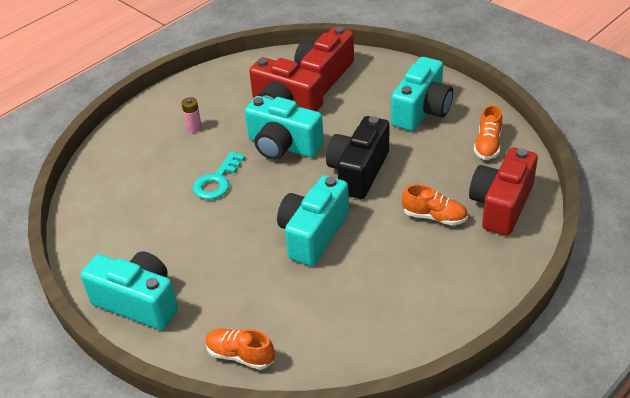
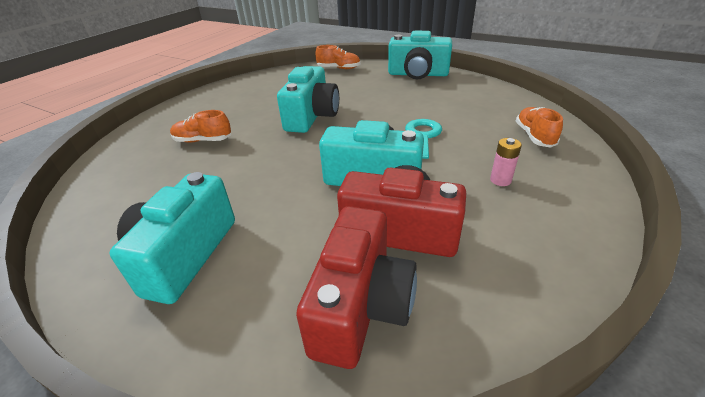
camera: 165 degrees right, 5 degrees down
black camera [326,116,389,199] -> none
red camera [469,147,538,236] -> none
orange shoe [474,105,502,160] -> orange shoe moved to [516,107,563,148]

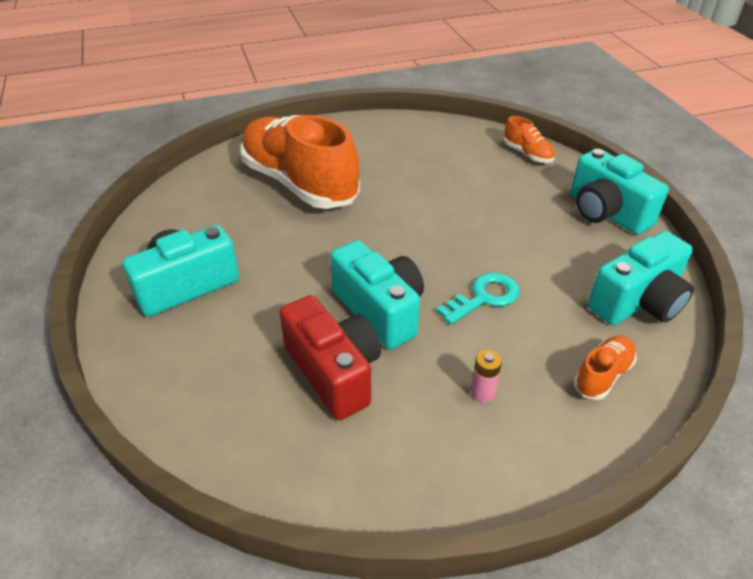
camera: 40 degrees right, 5 degrees up
orange shoe [170,110,231,143] -> orange shoe [240,115,360,209], size x2.39
turquoise camera [277,66,339,133] -> turquoise camera moved to [588,231,694,325]
red camera [296,206,417,369] -> none

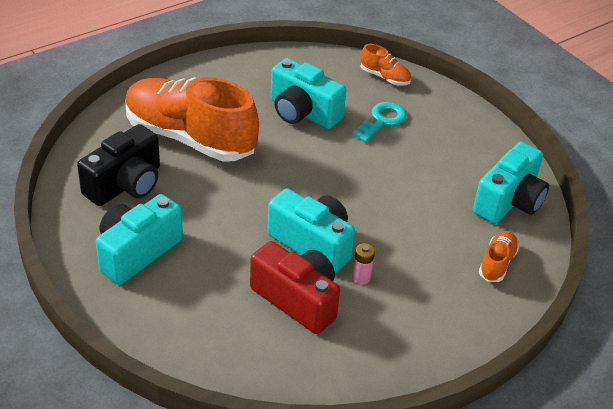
camera: 20 degrees left, 0 degrees up
turquoise key [437,273,519,325] -> turquoise key moved to [352,102,407,142]
pink battery [470,350,502,402] -> pink battery moved to [352,243,375,284]
turquoise camera [571,149,669,235] -> turquoise camera moved to [270,58,346,129]
none -> black camera [77,124,160,206]

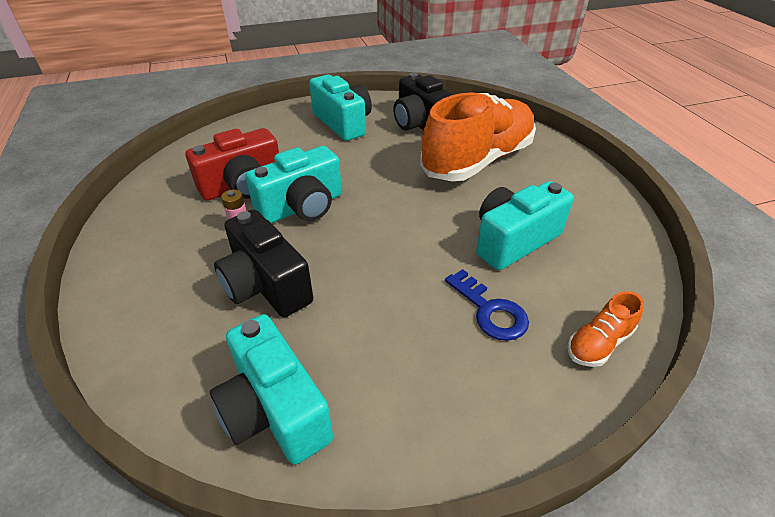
camera: 110 degrees right, 0 degrees up
turquoise key [352,102,407,142] -> blue key [445,269,529,341]
orange shoe [479,231,519,282] -> none
none -> black camera [214,209,313,317]

